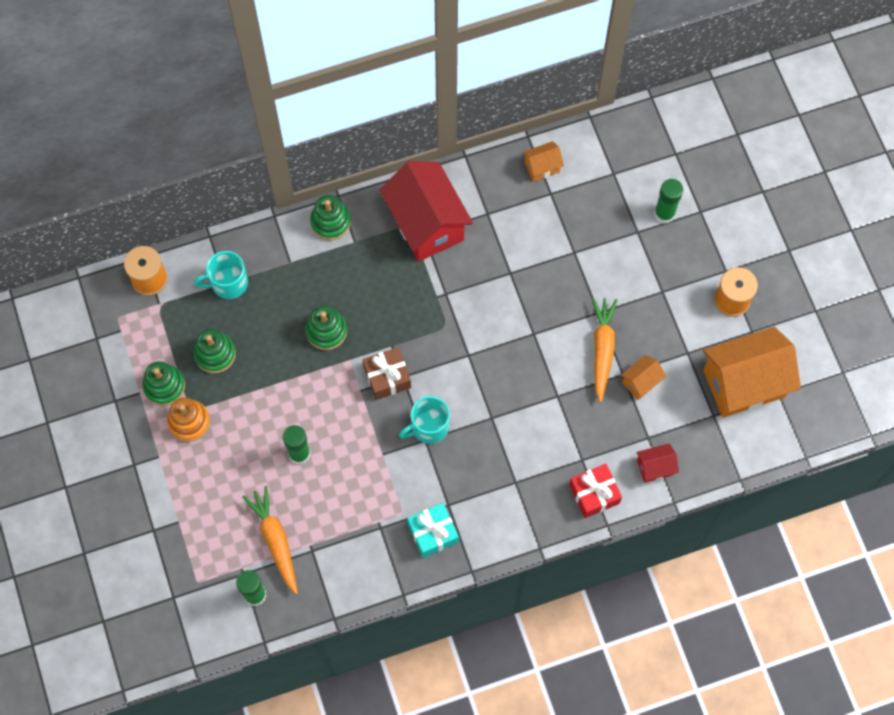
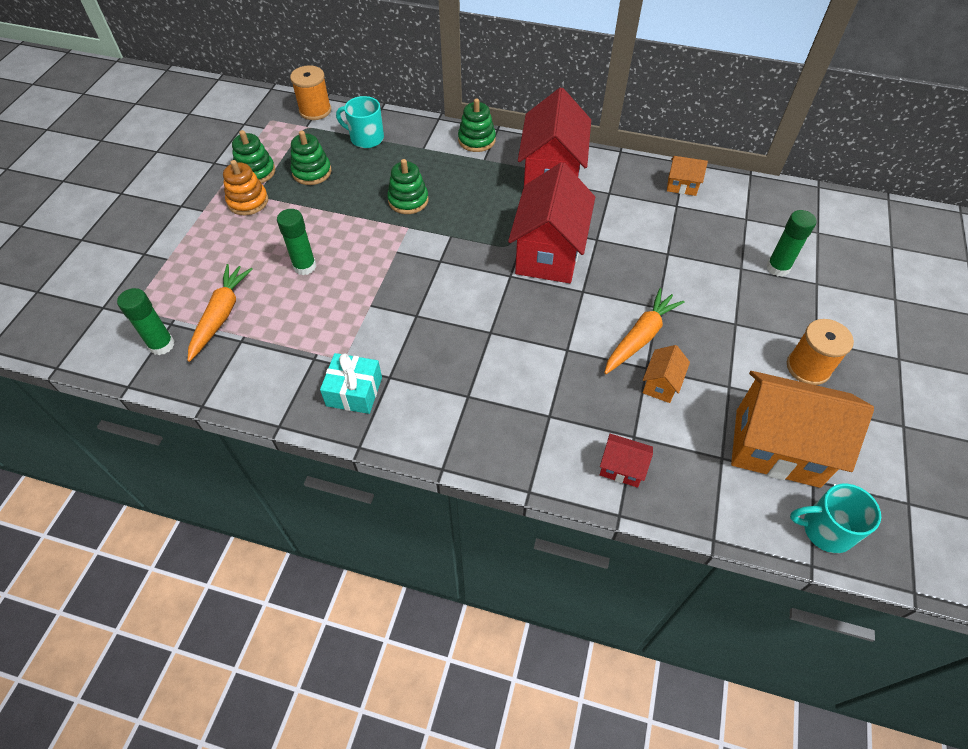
camera: 35 degrees right, 15 degrees down
brown gift [363,347,411,400] -> none
turquoise mug [399,396,450,444] -> turquoise mug moved to [790,484,881,553]
red gift [569,464,622,518] -> none
orange house [620,355,666,400] -> orange house turned 60 degrees counterclockwise [643,345,690,403]
none -> red house [508,162,595,283]

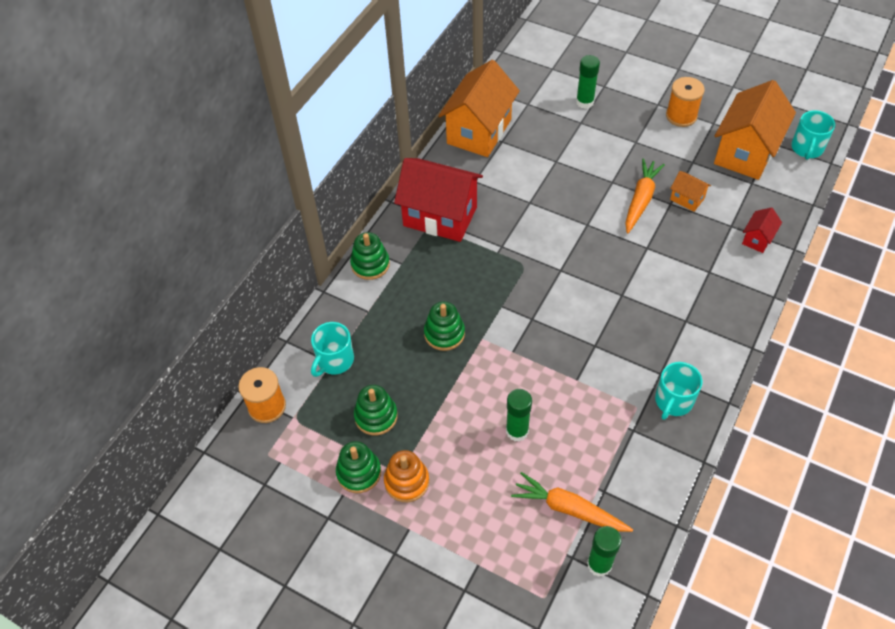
camera: 75 degrees left, 0 degrees up
turquoise gift [320,353,382,414] -> turquoise mug [655,362,702,420]
red house [508,162,595,283] -> none
orange carrot [604,288,685,374] -> orange carrot turned 60 degrees clockwise [625,159,665,234]
orange house [667,156,708,196] -> orange house [438,60,520,157], size x2.24

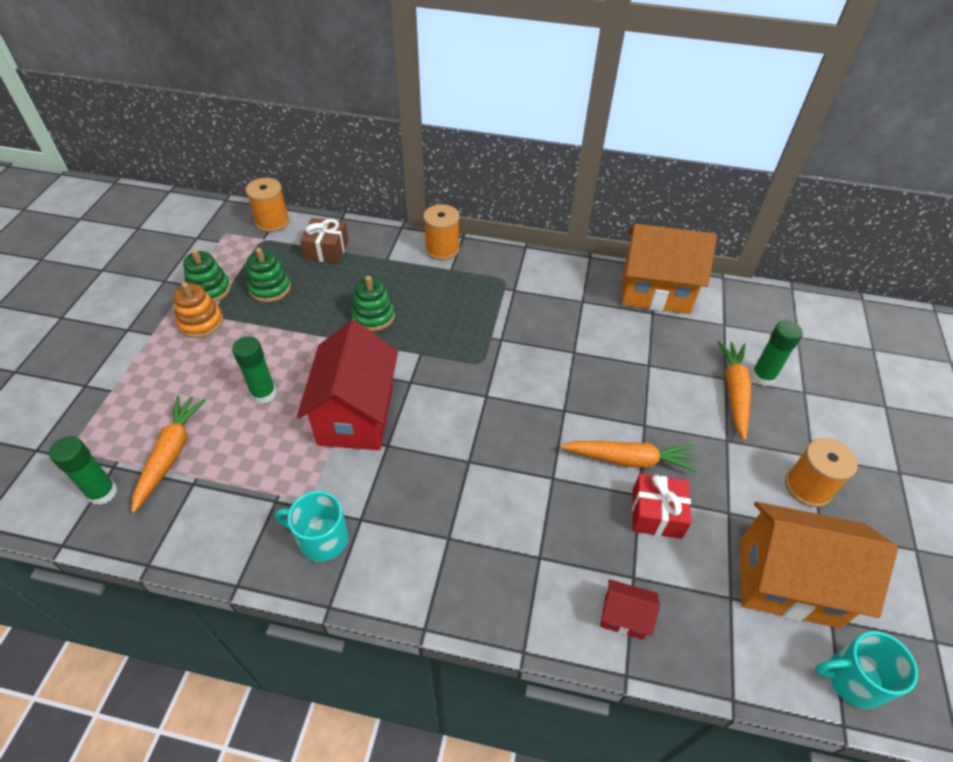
camera: 70 degrees right, 5 degrees down
turquoise mug [311,322,354,377] -> brown gift [300,218,348,264]
green stacking toy [350,232,390,280] -> orange spool [423,204,460,260]
red house [394,158,483,242] -> red house moved to [297,320,398,450]
orange house [670,171,711,212] -> red gift [632,474,691,539]
none -> orange carrot [718,341,751,440]

